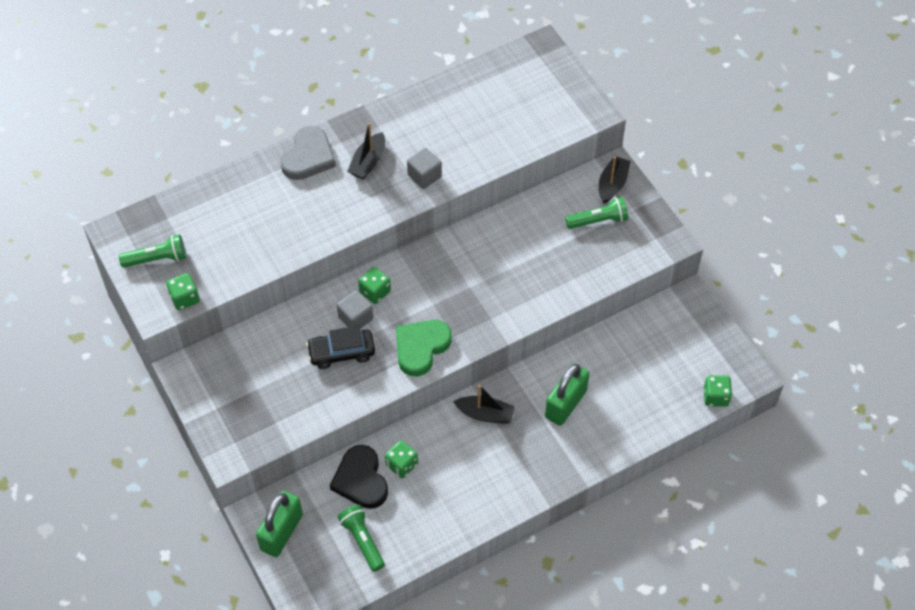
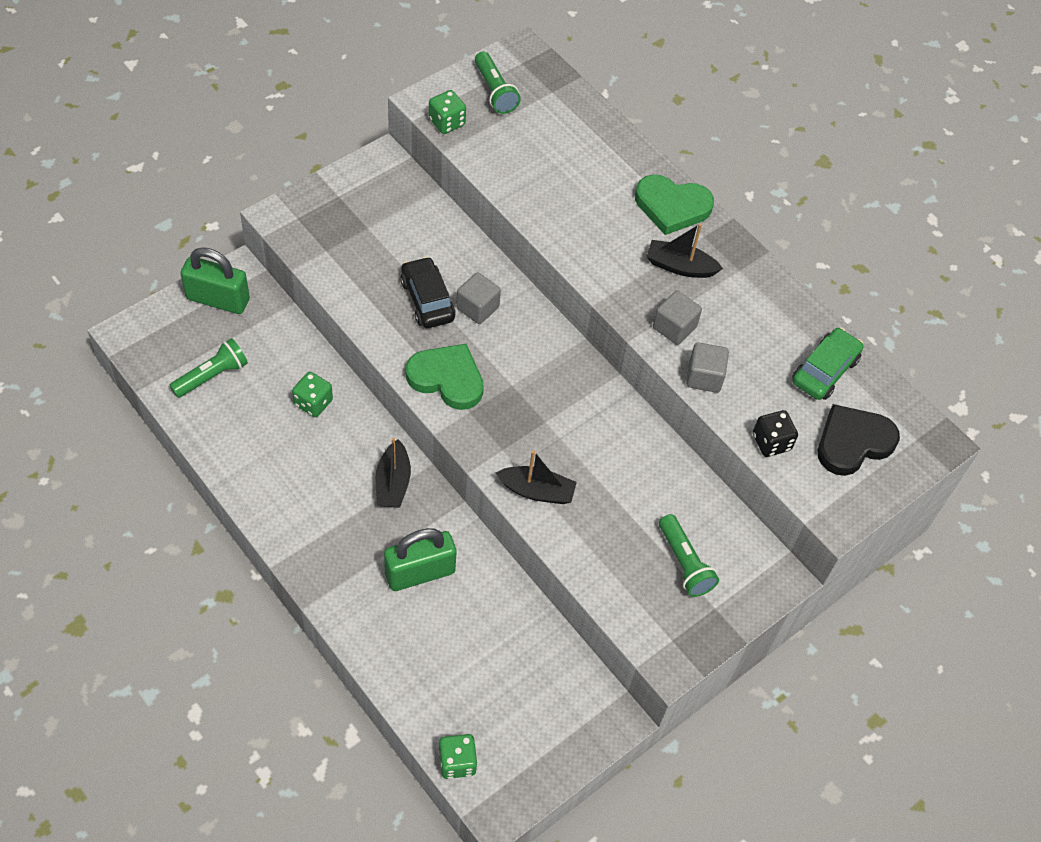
camera: 75 degrees right, 0 degrees up
grey heart [280,126,336,180] -> green heart [635,175,714,235]
black heart [330,445,388,509] -> black heart moved to [818,404,900,476]
green dice [358,267,391,304] -> none
green padlock [545,364,589,426] -> green padlock turned 45 degrees counterclockwise [384,528,456,591]
black boat [599,156,631,204] -> black boat moved to [496,450,577,504]
none -> grey cube [686,342,729,393]
none -> black dice [753,410,798,457]
none -> green car [792,328,864,400]

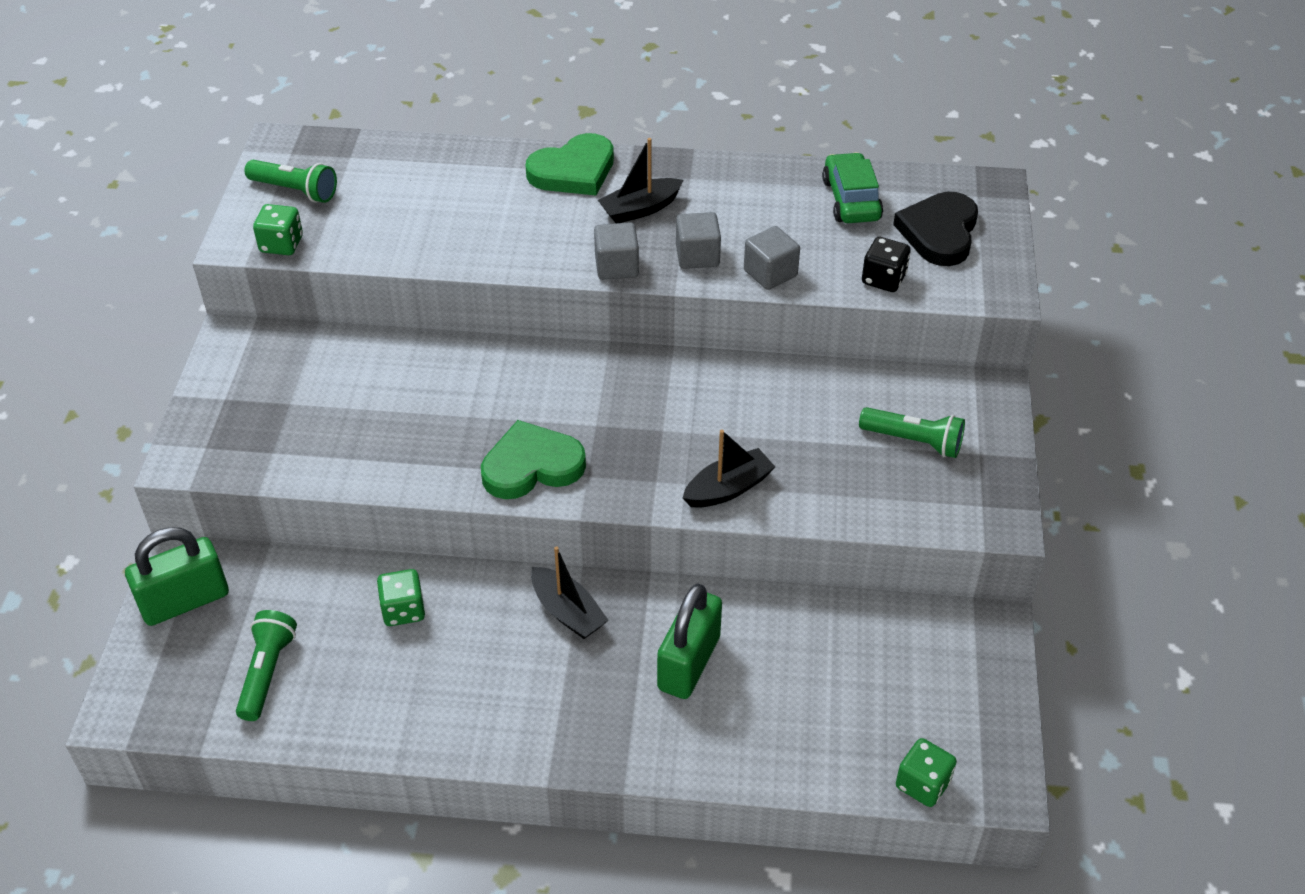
camera: 40 degrees left, 10 degrees down
black car [400,256,456,328] -> none
grey cube [456,272,501,324] -> grey cube moved to [594,222,639,280]

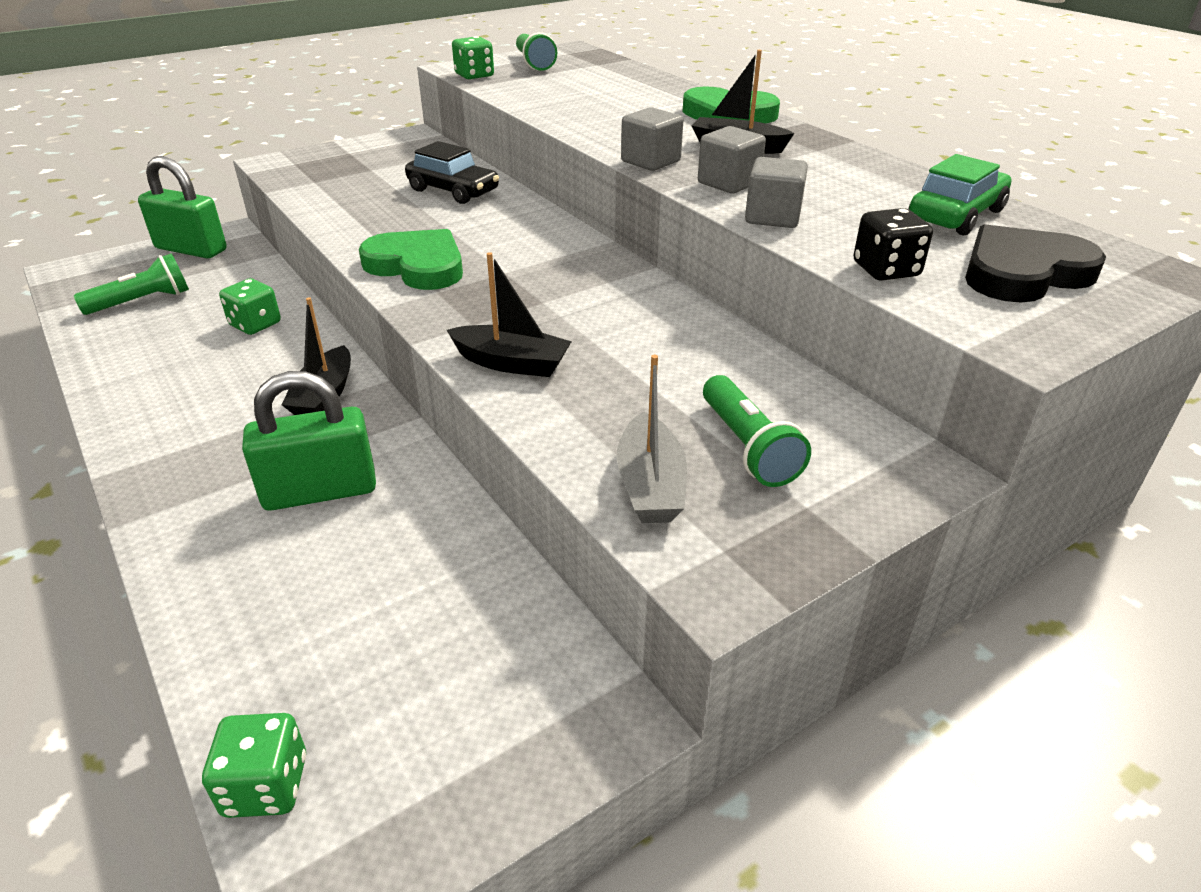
camera: 50 degrees right, 10 degrees down
none -> black car [405,141,499,204]
none -> grey boat [616,355,687,523]

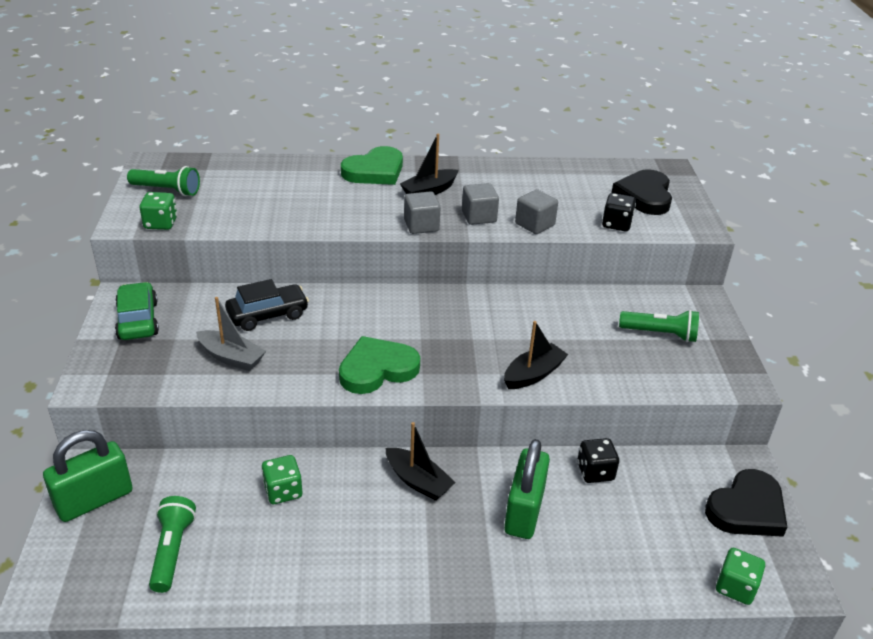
camera: 60 degrees left, 0 degrees up
grey boat [616,355,687,523] -> grey boat moved to [196,297,266,371]
green car [909,154,1011,235] -> green car moved to [115,282,159,340]
none -> black dice [577,438,619,483]
none -> black heart [705,469,787,537]

